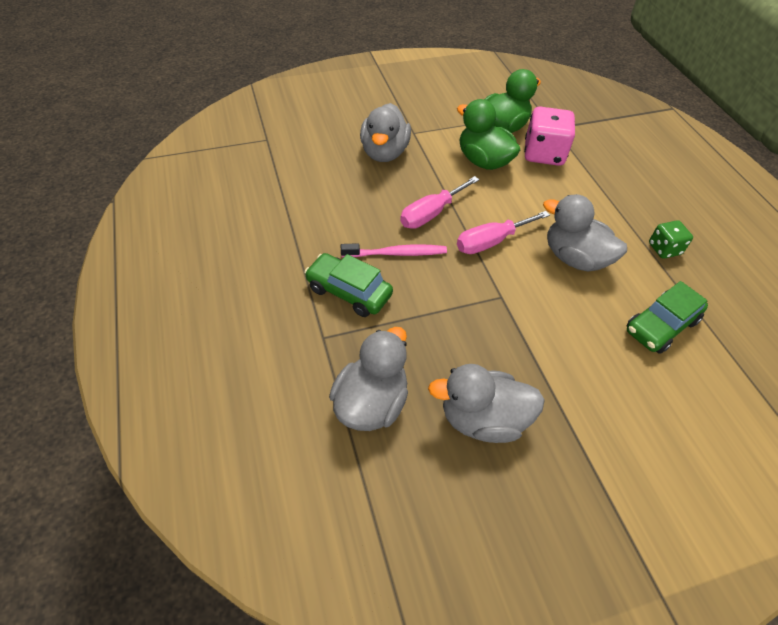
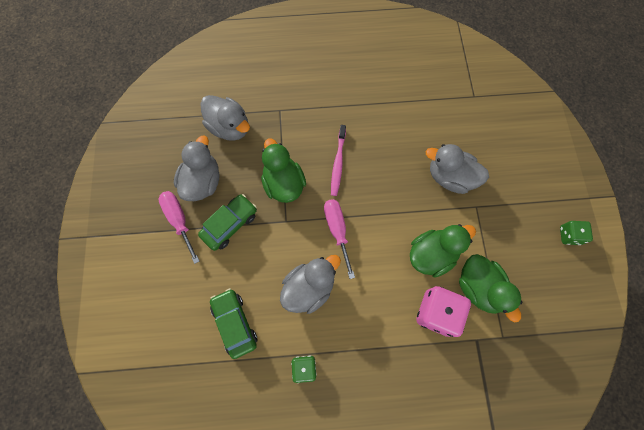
camera: 105 degrees right, 20 degrees up
green car [304,253,393,317] -> green car moved to [198,194,257,251]
pink screwdriver [400,176,479,229] -> pink screwdriver moved to [158,191,199,264]
none -> green duck [261,138,306,203]
none -> green dice [560,221,593,245]

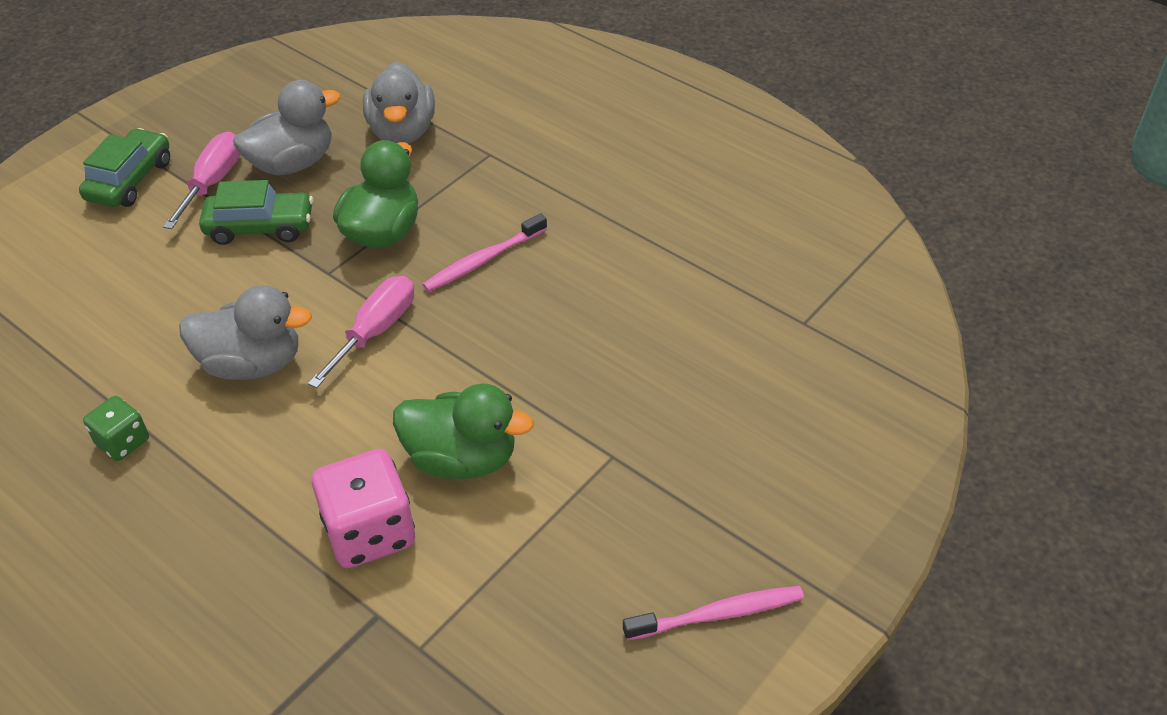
camera: 45 degrees right, 25 degrees down
green car [210,288,258,359] -> green car moved to [79,128,170,207]
grey duck [426,144,489,194] -> none
green duck [459,254,523,322] -> none
green dice [560,221,593,245] -> pink toothbrush [623,586,804,641]

